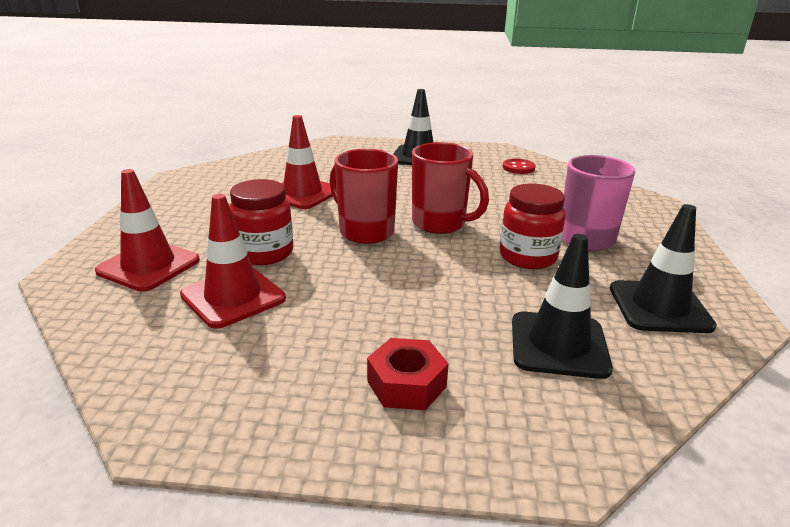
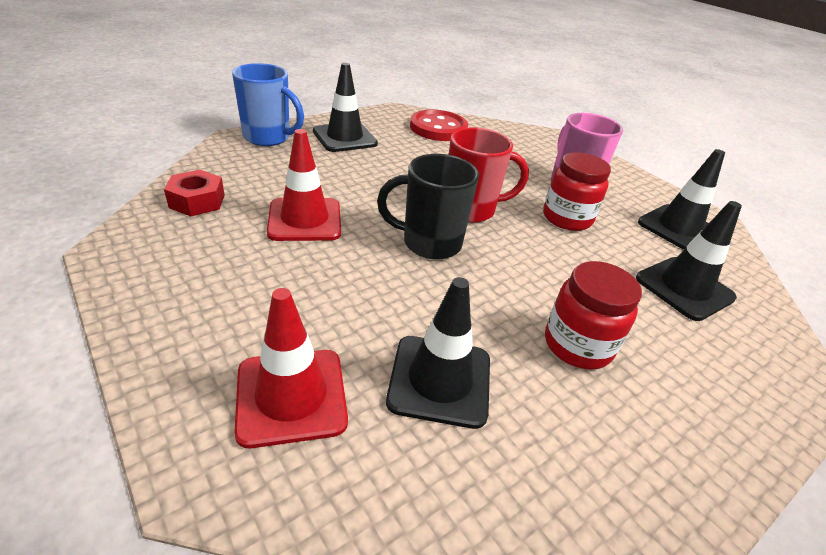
camera: 45 degrees left, 10 degrees up
red traffic cone [180,194,286,329] -> black traffic cone [386,277,490,429]
red jar [229,179,293,265] -> red jar moved to [545,261,642,370]
red mug [330,149,398,244] -> black mug [377,154,479,260]
red nut [367,338,449,410] -> red nut moved to [164,170,225,216]
red button [503,159,535,174] -> red button [410,110,468,141], size x1.89
none -> blue mug [232,63,304,146]

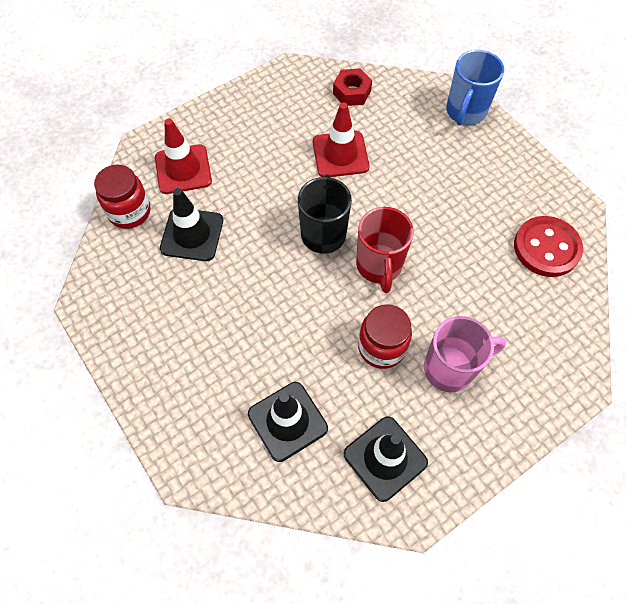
camera: 95 degrees right, 25 degrees up
black traffic cone [313,63,378,152] -> none
red jar [545,261,642,370] -> red jar moved to [94,165,150,229]

